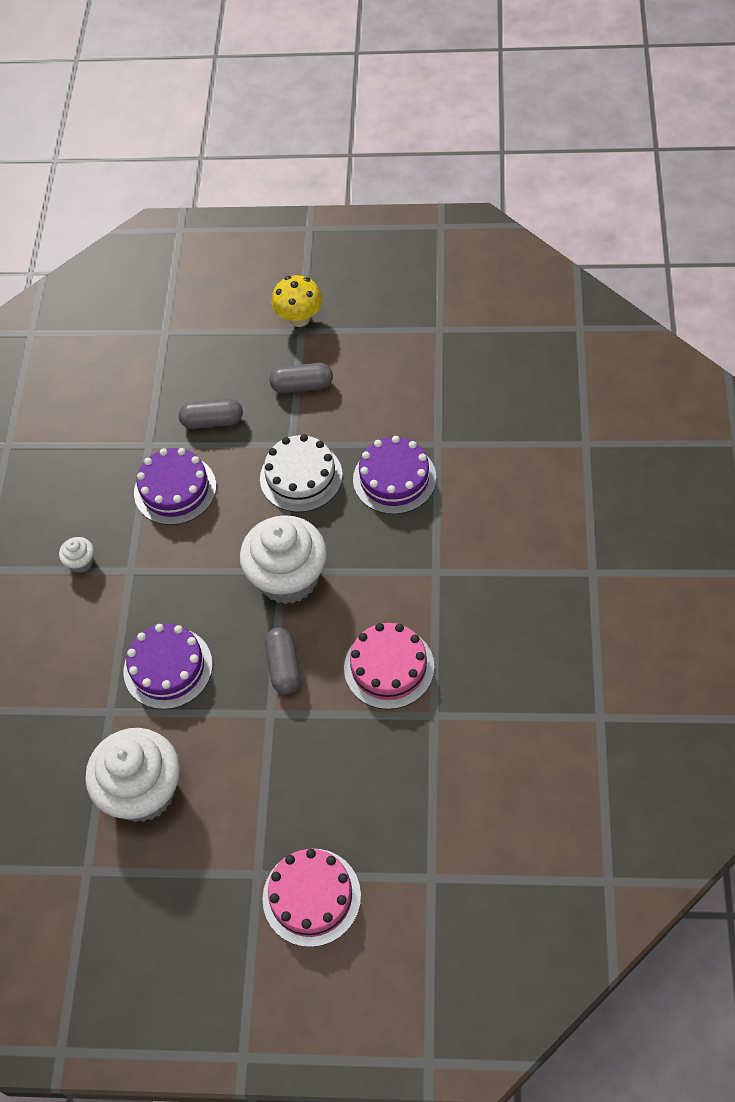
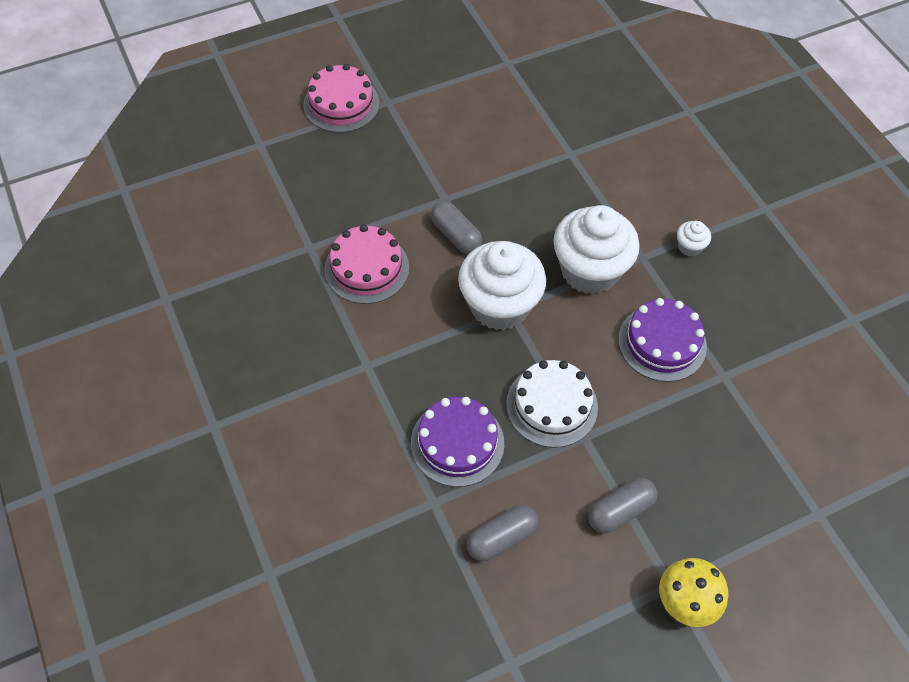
camera: 145 degrees right, 0 degrees up
white cupcake [85,728,180,822] -> white cupcake moved to [553,205,640,294]
purple cake [124,624,213,709] -> none
grey capsule [178,399,243,429] -> grey capsule moved to [467,505,539,561]

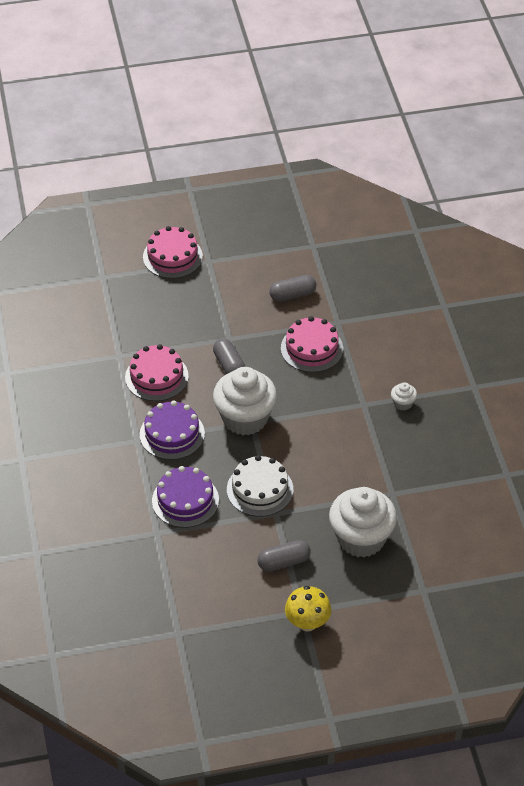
camera: 15 degrees right, 10 degrees down
grey capsule [467,505,539,561] -> grey capsule moved to [269,275,317,301]
white cupcake [553,205,640,294] -> white cupcake moved to [329,487,397,558]
purple cake [618,298,707,382] -> purple cake moved to [140,400,205,460]
none -> pink cake [281,316,343,372]

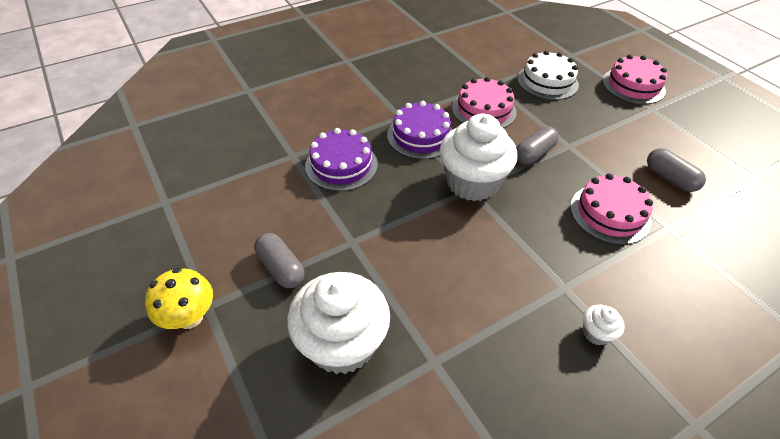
camera: 70 degrees right, 0 degrees up
white cake [227,455,293,517] -> white cake moved to [517,50,579,100]

